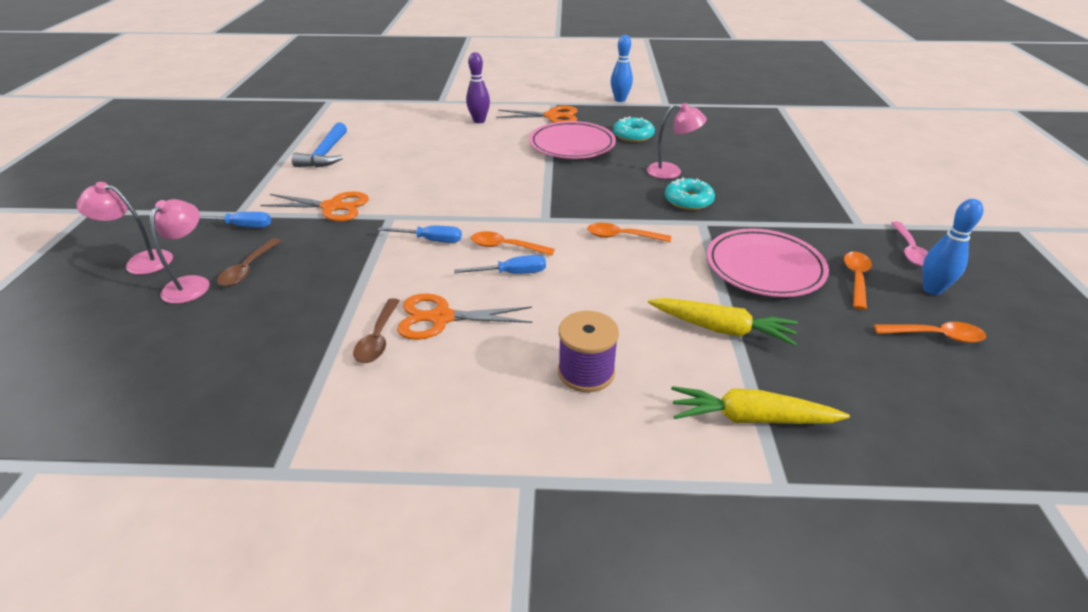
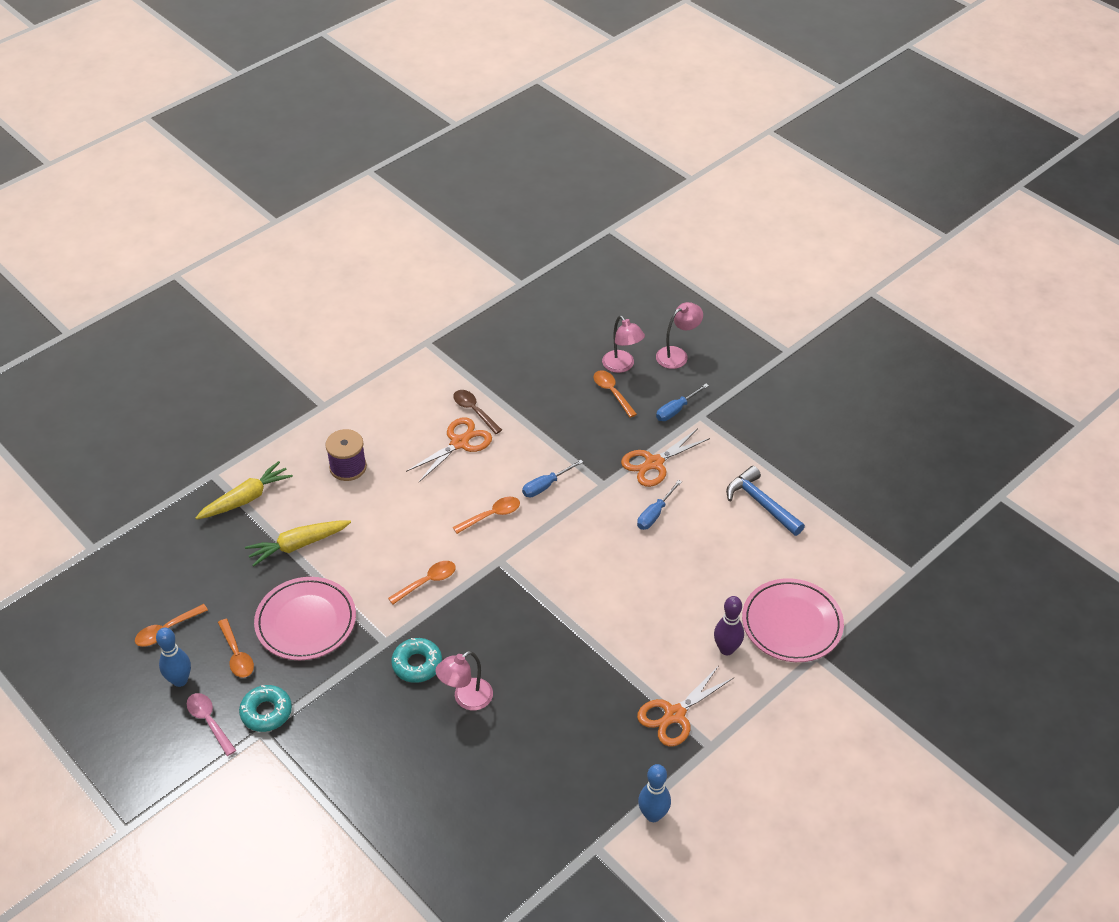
camera: 135 degrees right, 10 degrees up
brown spoon [217,238,281,286] -> orange spoon [593,370,637,418]
blue screwdriver [454,255,546,274] -> blue screwdriver moved to [637,480,682,530]
pink plate [529,121,616,159] -> pink plate moved to [742,578,844,662]
turquoise donut [613,116,655,142] -> turquoise donut moved to [239,685,292,732]

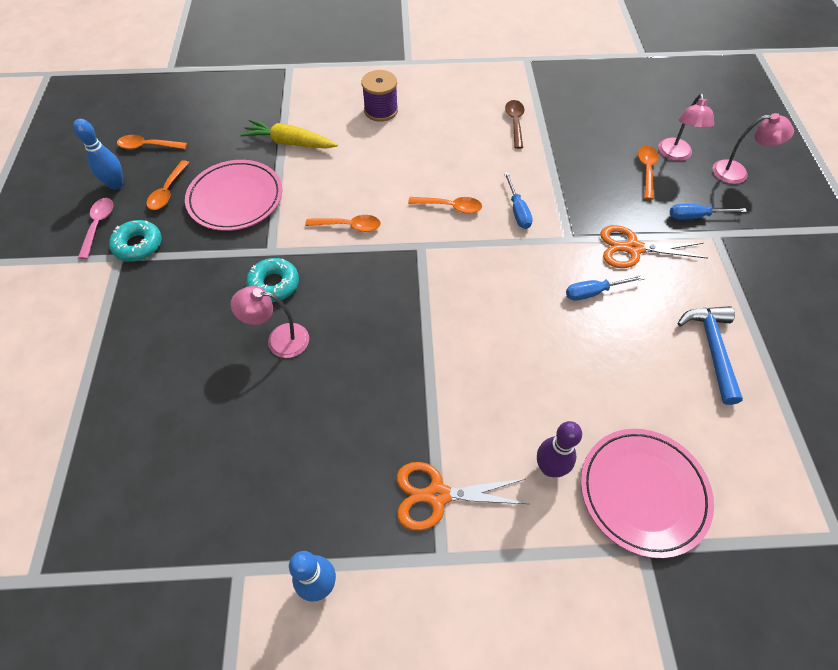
camera: 40 degrees right, 10 degrees up
yellow carrot [196,461,293,520] -> none
orange scissors [406,417,492,482] -> none
blue screwdriver [522,460,583,497] -> blue screwdriver turned 105 degrees counterclockwise [504,172,533,229]

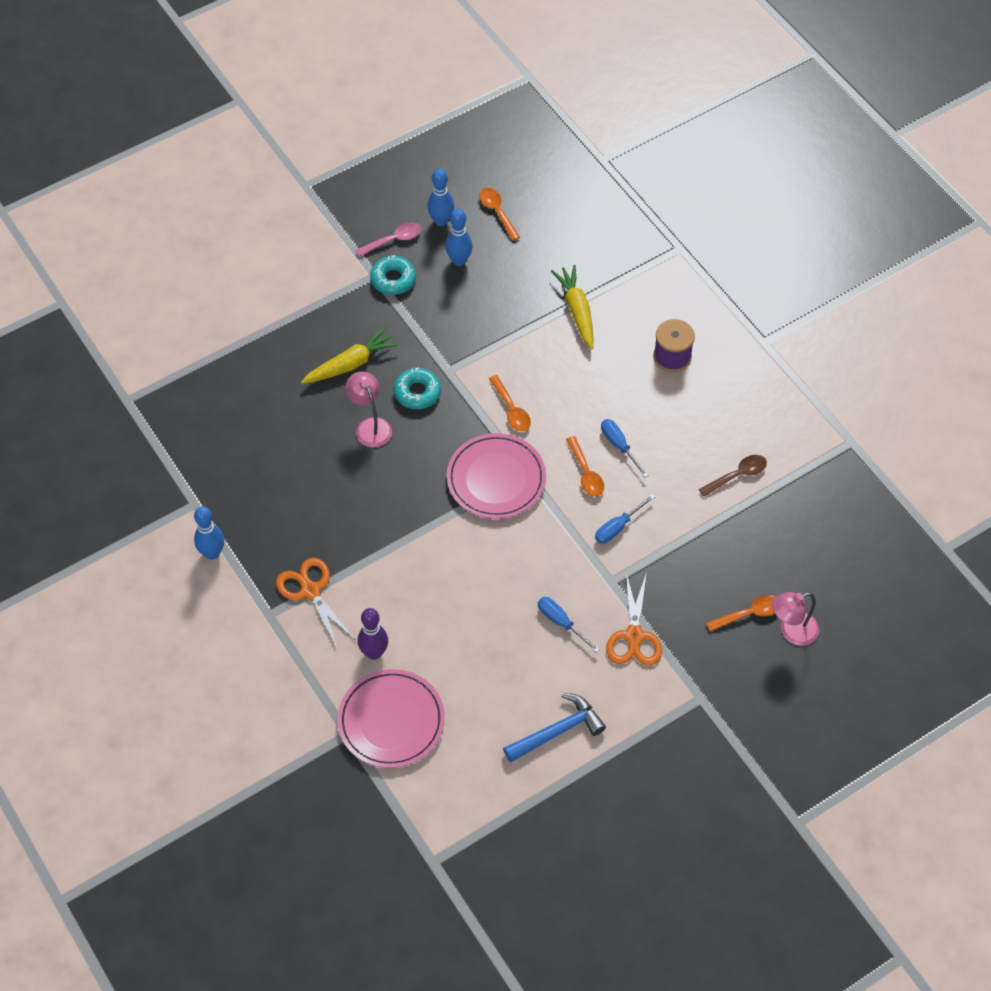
camera: 60 degrees right, 0 degrees up
orange spoon [146,160,189,210] -> blue bowling pin [445,209,473,266]
pink plate [185,160,282,231] -> pink plate moved to [446,433,546,519]
orange scissors [600,225,708,268] -> orange scissors turned 150 degrees counterclockwise [606,572,662,666]
blue screwdriver [670,204,747,220] -> blue screwdriver moved to [601,419,648,478]
pink lamp [713,113,794,184] -> none
none -> yellow carrot [301,327,399,384]

